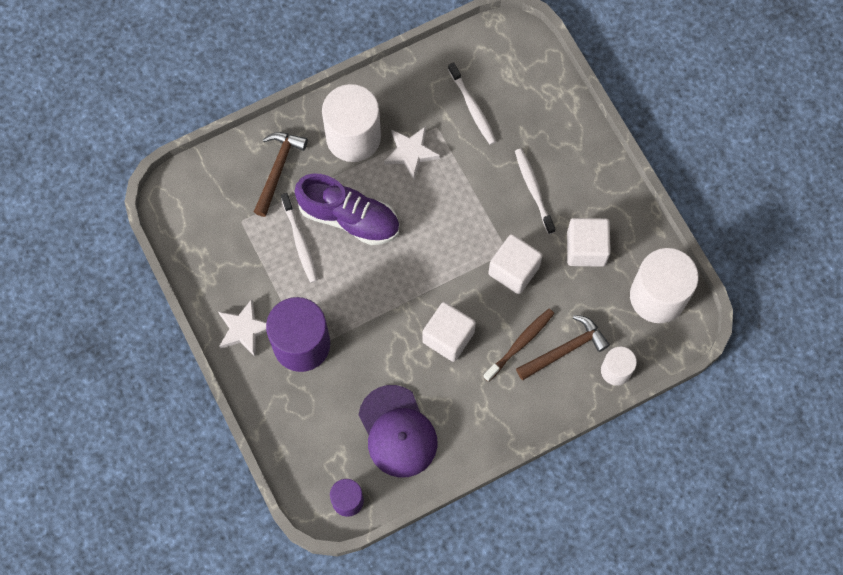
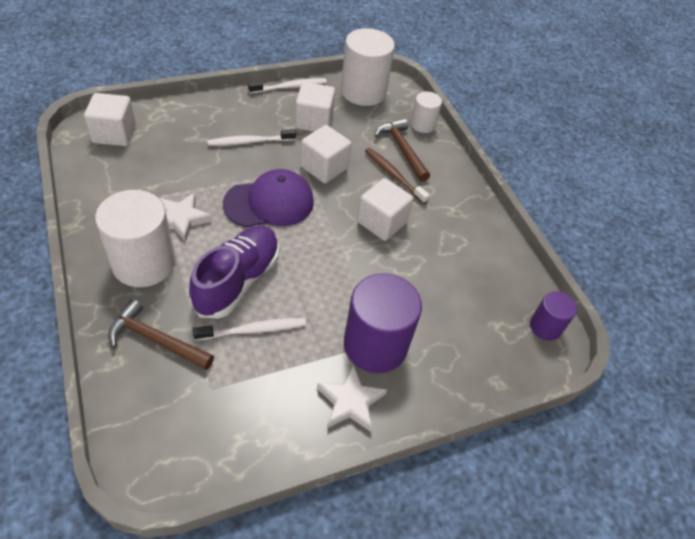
camera: 90 degrees left, 20 degrees down
purple cap [359,385,438,477] -> purple cap moved to [223,169,314,227]
white toothbrush [448,62,496,145] -> white toothbrush moved to [248,78,327,94]
none -> white cube [84,93,136,146]

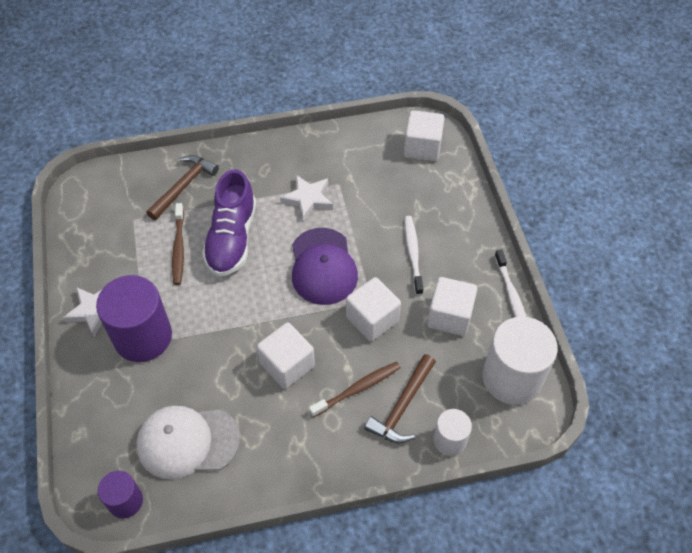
camera: 105 degrees right, 5 degrees up
white cylinder [95,190,175,287] -> none
purple shoe [189,226,279,319] -> purple shoe turned 60 degrees clockwise [202,169,256,277]
white toothbrush [193,318,306,340] -> brown toothbrush [172,203,184,285]
brown hammer [374,118,430,182] -> brown hammer turned 135 degrees clockwise [364,354,436,444]
none -> white cap [136,406,240,479]

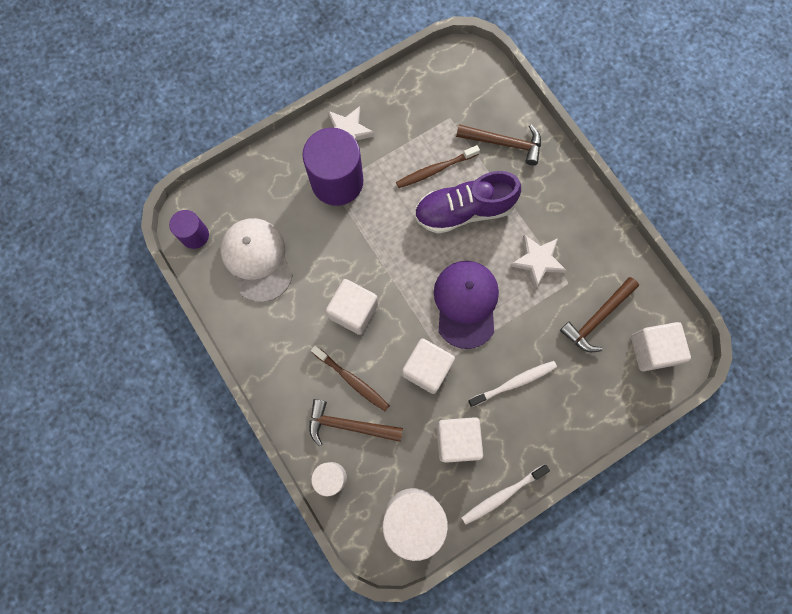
camera: 70 degrees right, 20 degrees up
purple cap [292,228,358,305] -> purple cap turned 120 degrees clockwise [434,261,499,349]
none -> brown hammer [560,277,639,352]

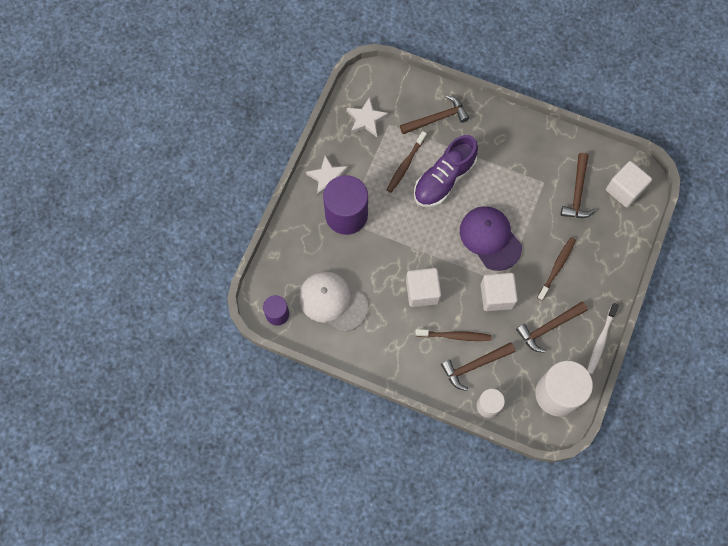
camera: 35 degrees left, 5 degrees down
white cube [436,417,483,463] -> brown hammer [516,302,588,353]
white toothbrush [468,361,557,407] -> brown toothbrush [537,237,576,301]
white star [510,234,566,289] -> white star moved to [347,97,388,137]

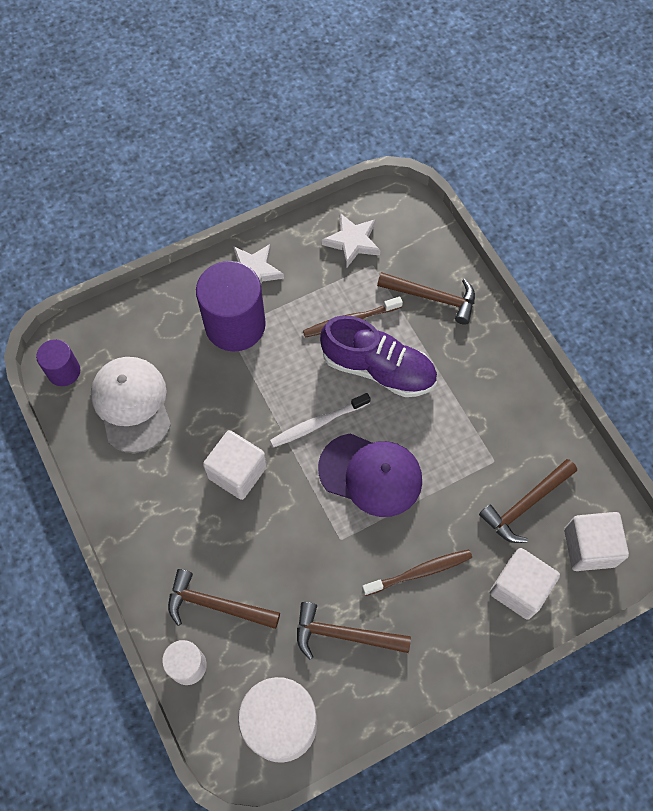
camera: 40 degrees right, 5 degrees down
purple shoe [414,135,478,207] -> purple shoe turned 150 degrees counterclockwise [320,316,437,397]
brown toothbrush [415,329,492,341] -> none
purple cap [460,206,522,271] -> purple cap turned 105 degrees clockwise [318,434,422,517]
white cube [481,273,518,311] -> white cube moved to [490,548,560,620]
white toothbrush [587,303,619,374] -> white toothbrush moved to [270,393,371,448]

